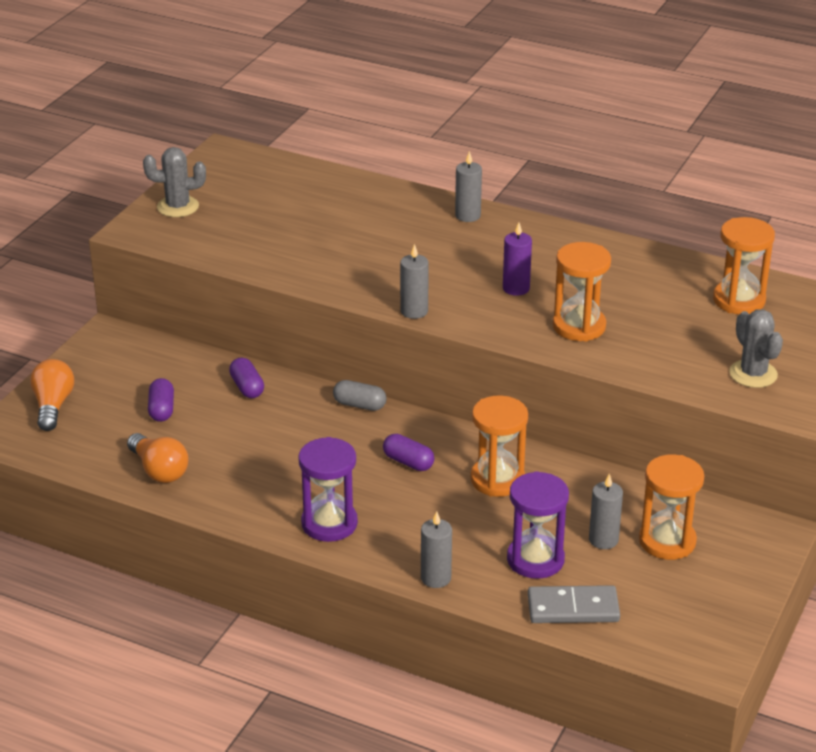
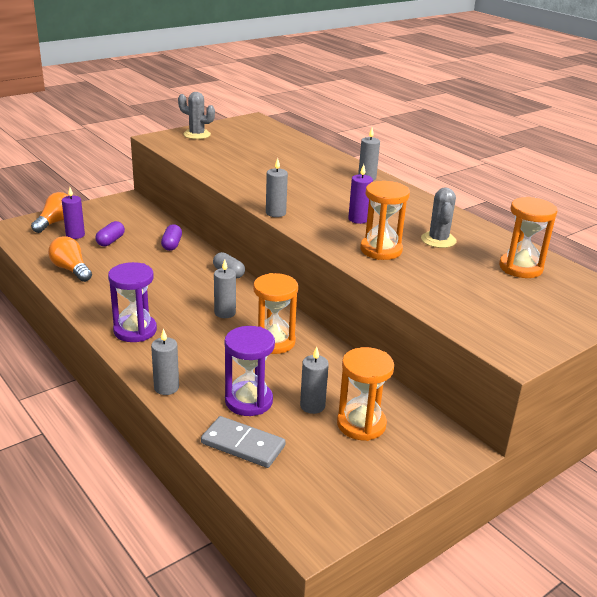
camera: 25 degrees right, 5 degrees down
orange light bulb [127,433,189,483] -> orange light bulb turned 150 degrees clockwise [48,237,92,282]
purple capsule [383,434,434,471] -> grey candle [214,259,236,318]
grey cactus [729,309,783,388] -> grey cactus moved to [421,187,457,248]
none -> purple candle [62,187,85,239]

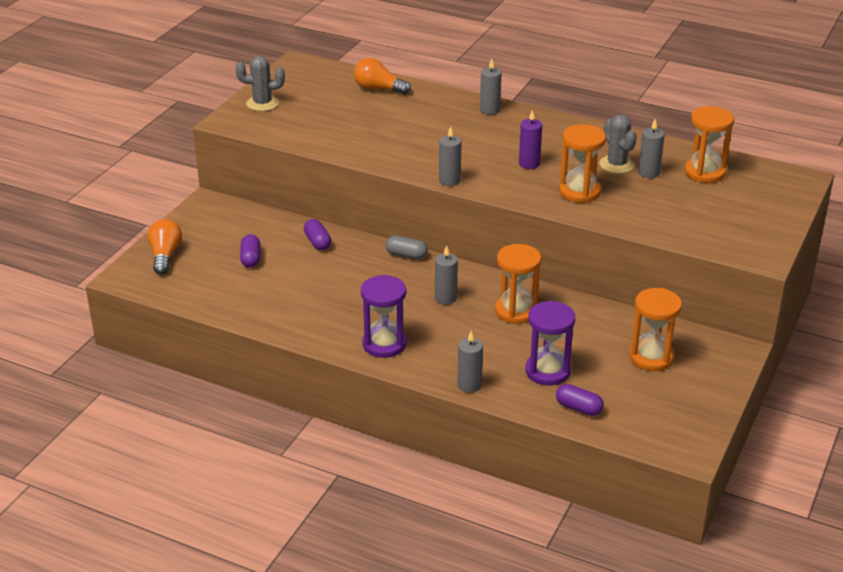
camera: 25 degrees left, 5 degrees up
orange light bulb [48,237,92,282] -> orange light bulb moved to [354,58,411,95]
purple candle [62,187,85,239] -> none
grey domino [201,416,286,468] -> purple capsule [556,384,604,416]
grey candle [300,347,329,414] -> grey candle moved to [638,119,665,178]

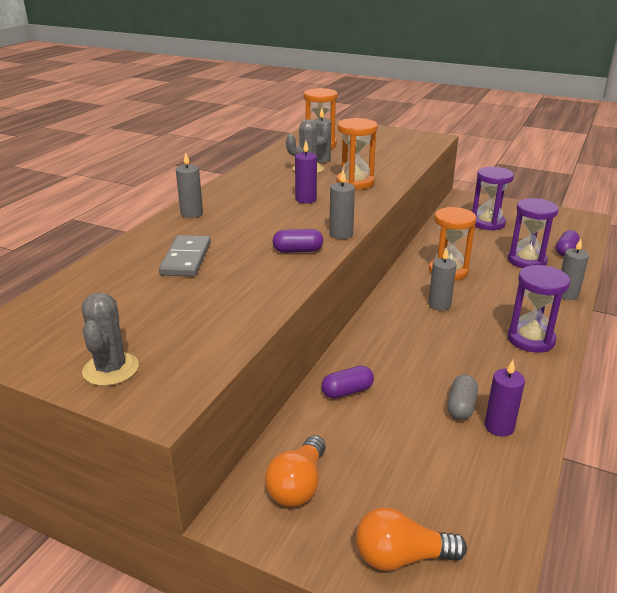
camera: 90 degrees left, 5 degrees down
purple capsule [240,234,260,268] -> purple capsule moved to [273,229,323,253]
orange light bulb [354,58,411,95] -> orange light bulb moved to [265,435,326,507]
grey capsule [386,236,428,260] -> grey capsule moved to [447,375,478,420]
orange hourglass [629,288,682,371] -> purple hourglass [472,167,514,231]
none -> grey domino [159,235,211,277]
none -> purple candle [485,360,525,437]

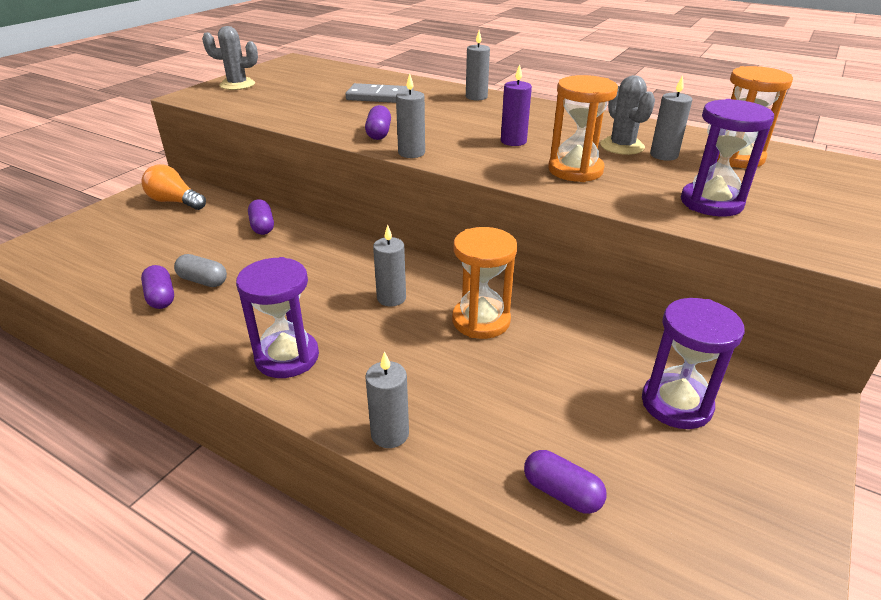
camera: 95 degrees right, 5 degrees up
orange light bulb [356,507,467,571] -> none
purple candle [485,360,525,437] -> purple capsule [141,265,174,309]
purple hourglass [508,198,559,268] -> purple hourglass moved to [681,99,774,217]

